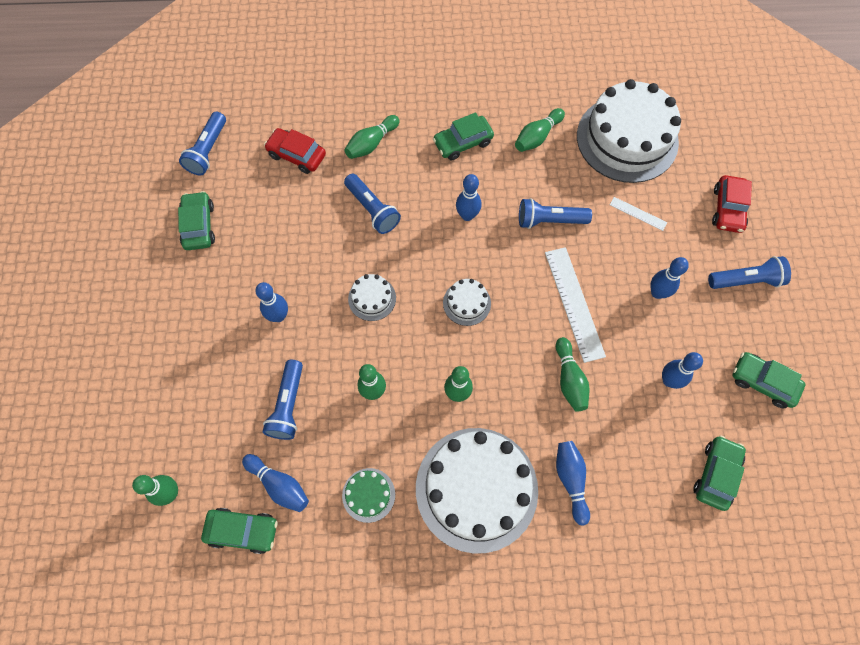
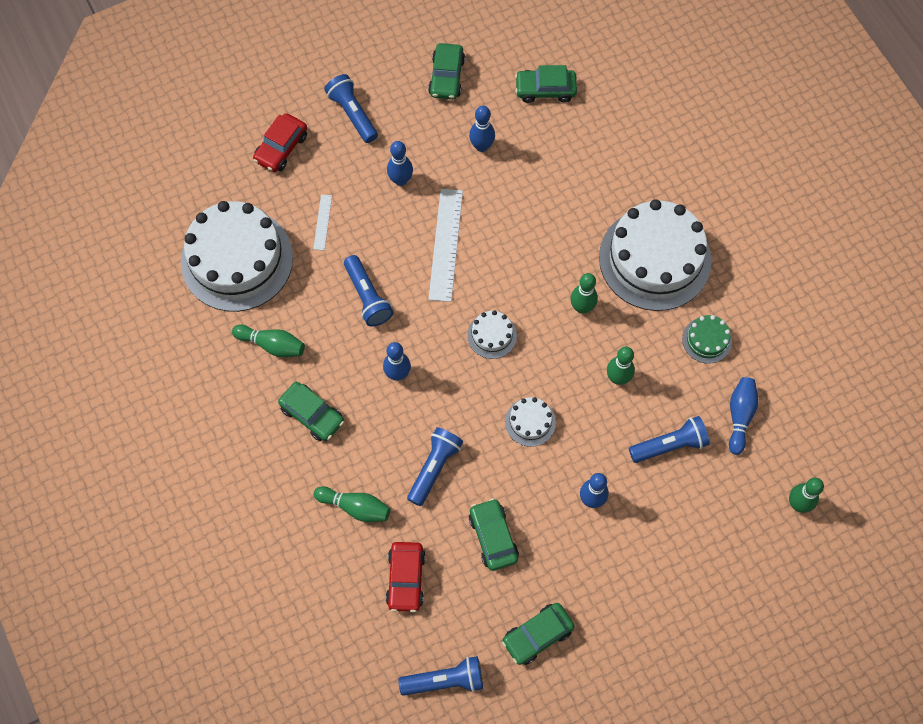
camera: 115 degrees left, 0 degrees up
green car [201,508,278,554] -> green car moved to [469,498,519,571]
white ruler [545,247,606,363] -> white ruler turned 45 degrees counterclockwise [429,189,463,302]
green bowling pin [556,337,590,412] -> none
blue bowling pin [556,441,590,526] -> none
red car [712,175,752,233] -> red car turned 135 degrees clockwise [253,113,307,172]

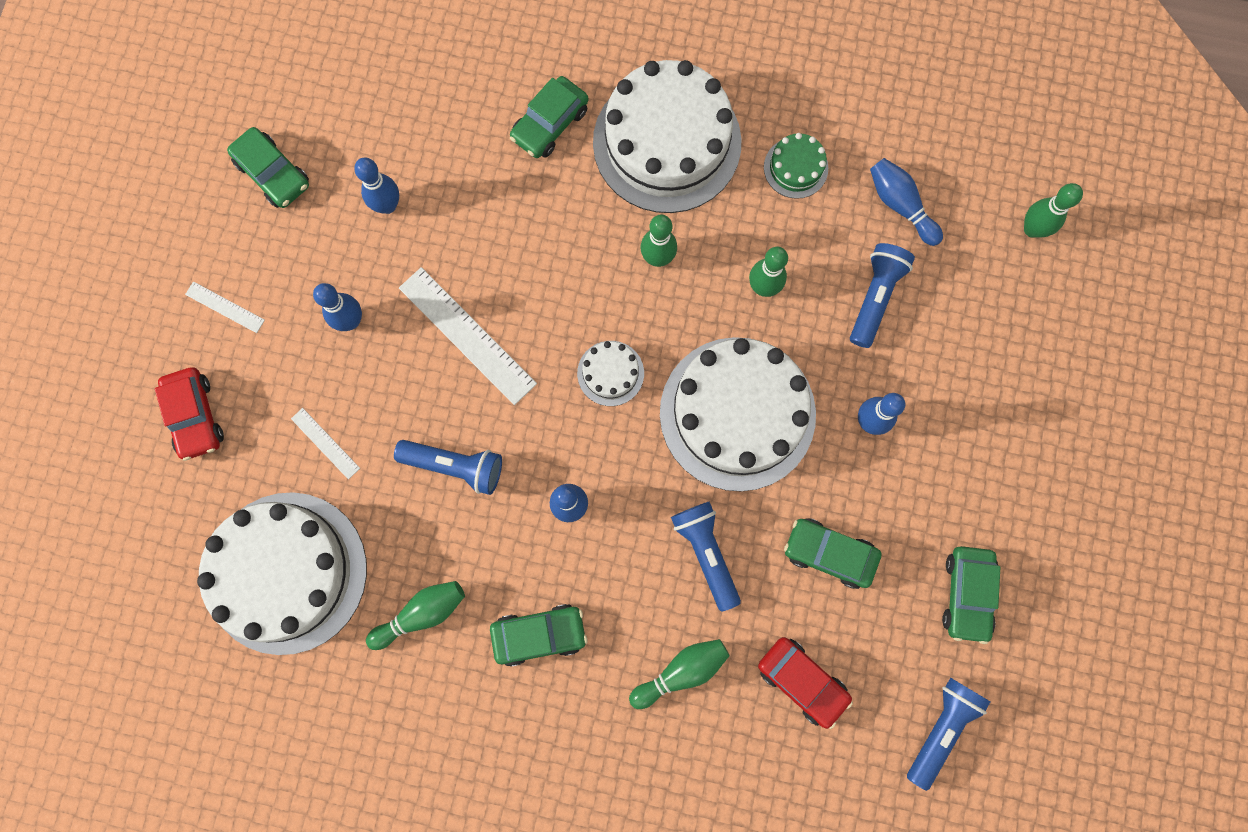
camera: 50 degrees left, 10 degrees up
blue flashlight [324,74,378,143] -> white ruler [185,281,265,333]
white cake [505,397,556,447] -> white cake [660,337,816,492], size x2.31
green car [515,65,577,103] -> green car moved to [510,76,589,158]

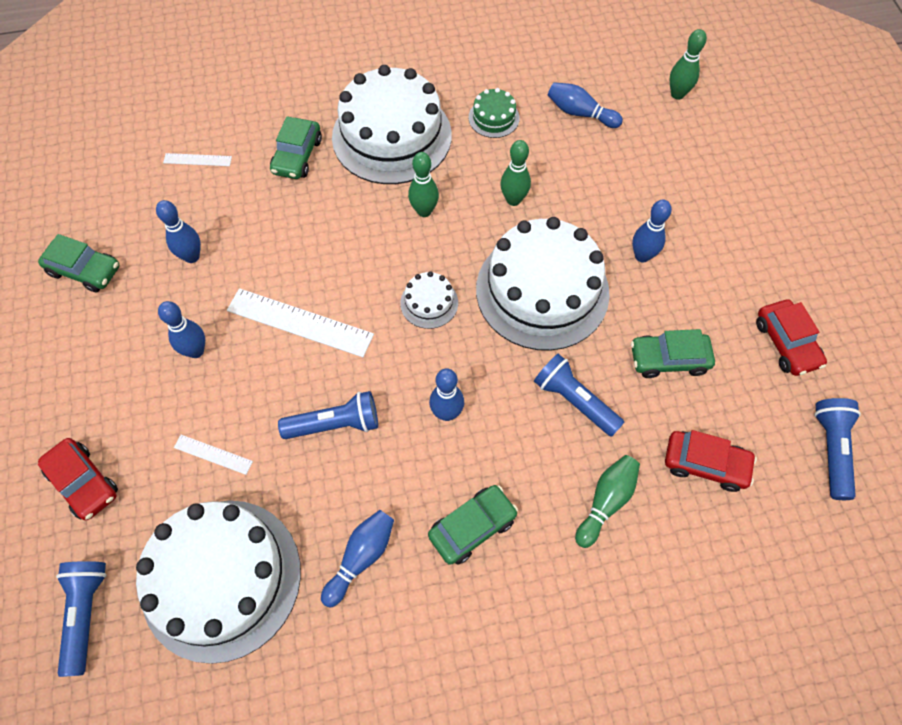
camera: 25 degrees left, 15 degrees down
white ruler [185,281,265,333] -> white ruler moved to [163,153,232,166]
green bowling pin [366,581,465,650] -> blue bowling pin [321,510,394,607]
blue flashlight [850,243,915,348] -> blue flashlight moved to [56,561,107,677]
green car [942,546,1000,644] -> red car [756,299,827,376]

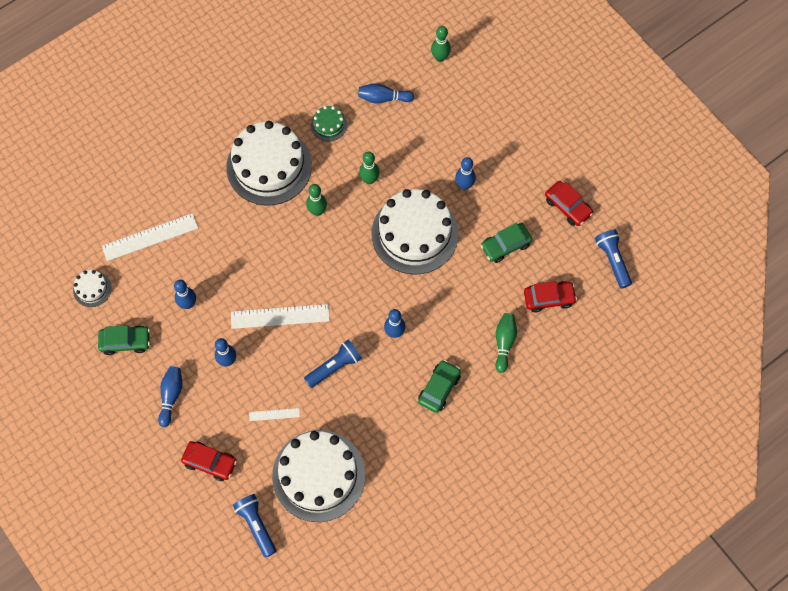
camera: 25 degrees left, 5 degrees up
white ruler [163,153,232,166] -> white ruler [102,213,198,261], size x2.00
green car [270,116,322,179] -> none
blue bowling pin [321,510,394,607] -> blue bowling pin moved to [158,366,182,427]
white cake [400,271,458,329] -> white cake moved to [73,270,112,307]
blue flashlight [534,354,625,437] -> none

